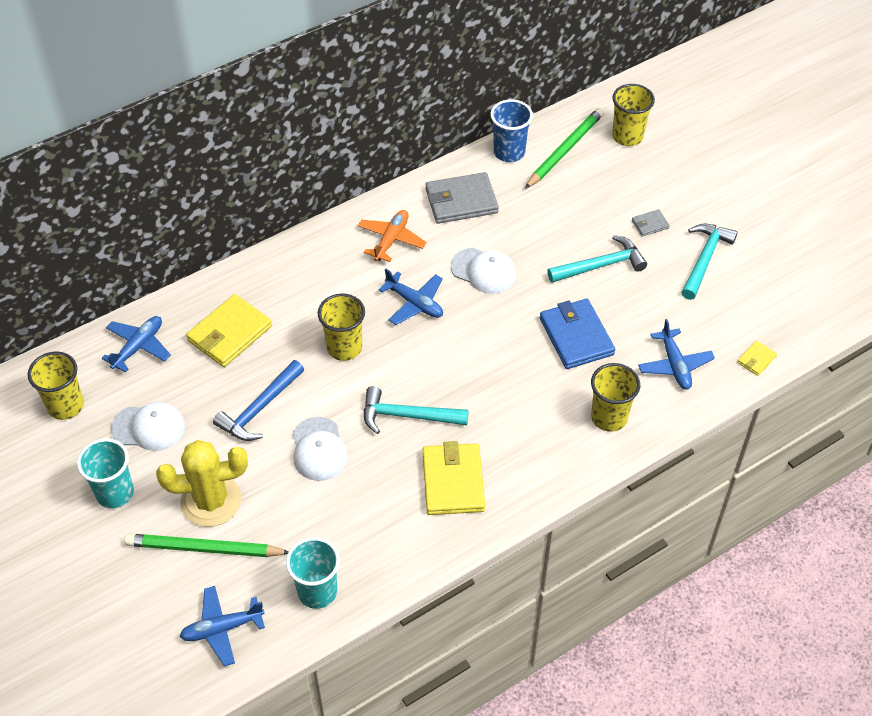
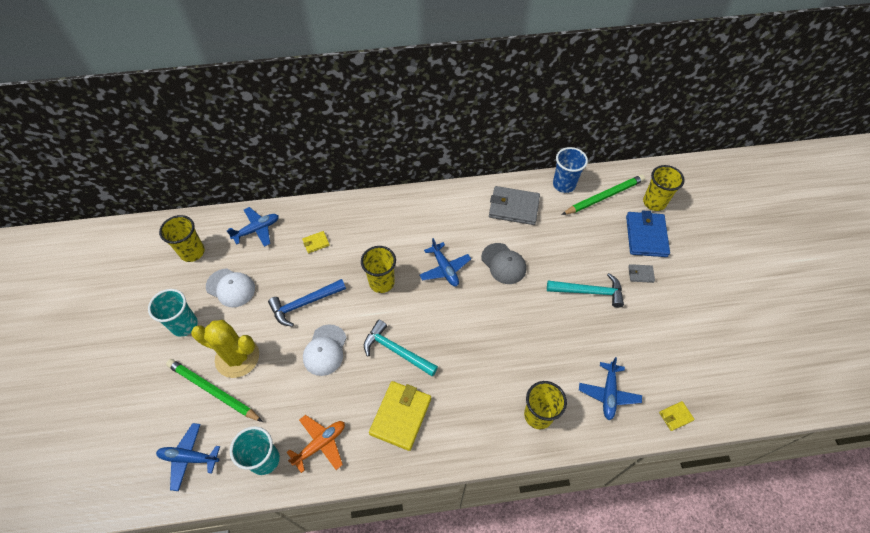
camera: 25 degrees right, 5 degrees up
yellow wallet [186,294,272,367] -> yellow wallet [302,231,330,253], size x0.47
orange plane [358,210,427,262] -> orange plane moved to [287,415,345,473]
white cap [451,248,516,294] -> grey cap [481,243,526,284]
blue wallet [540,299,615,369] -> blue wallet moved to [626,210,670,257]
turquoise hammer [681,224,738,300] -> none

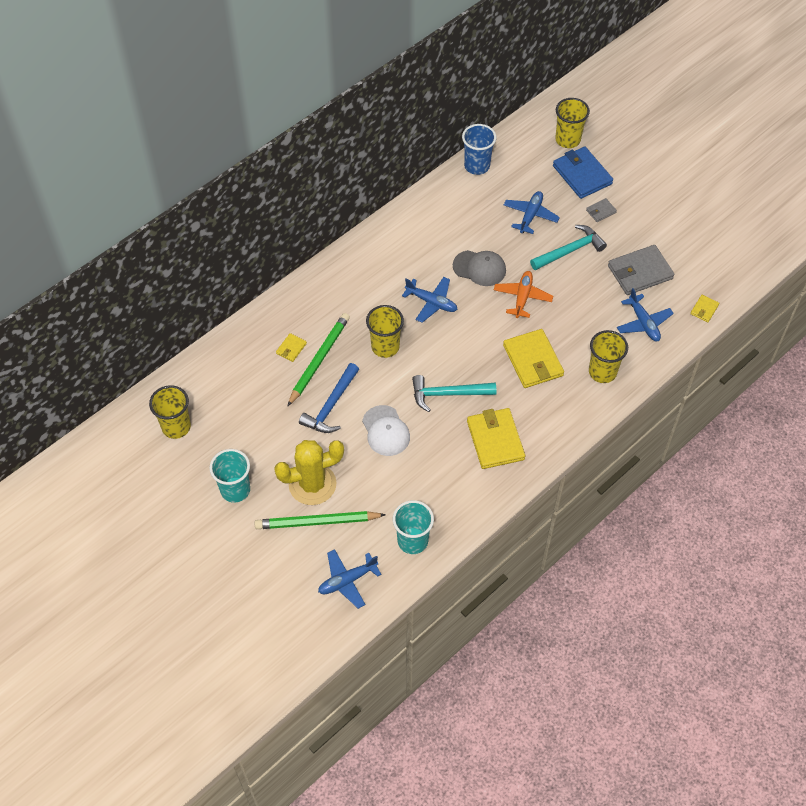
camera: 35 degrees left, 0 degrees up
white cap [206,268,255,308] -> none
blue plane [227,207,279,247] -> blue plane moved to [504,191,560,234]
orange plane [287,415,345,473] -> orange plane moved to [494,271,553,318]
grey wallet [489,186,540,225] -> grey wallet moved to [608,245,675,295]
green pencil [562,175,645,215] -> green pencil moved to [287,313,350,407]
none -> yellow wallet [503,329,564,388]

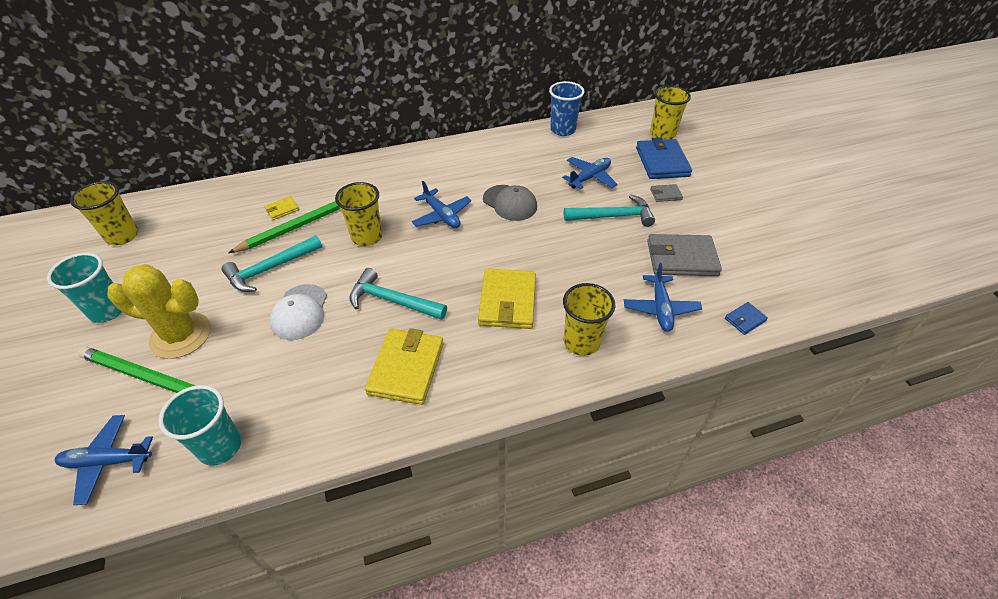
camera: 25 degrees right, 10 degrees down
blue hammer [299,363,359,433] -> turquoise hammer [221,235,322,292]
orange plane [494,271,553,318] -> none
yellow wallet [690,295,719,322] -> blue wallet [725,302,768,335]

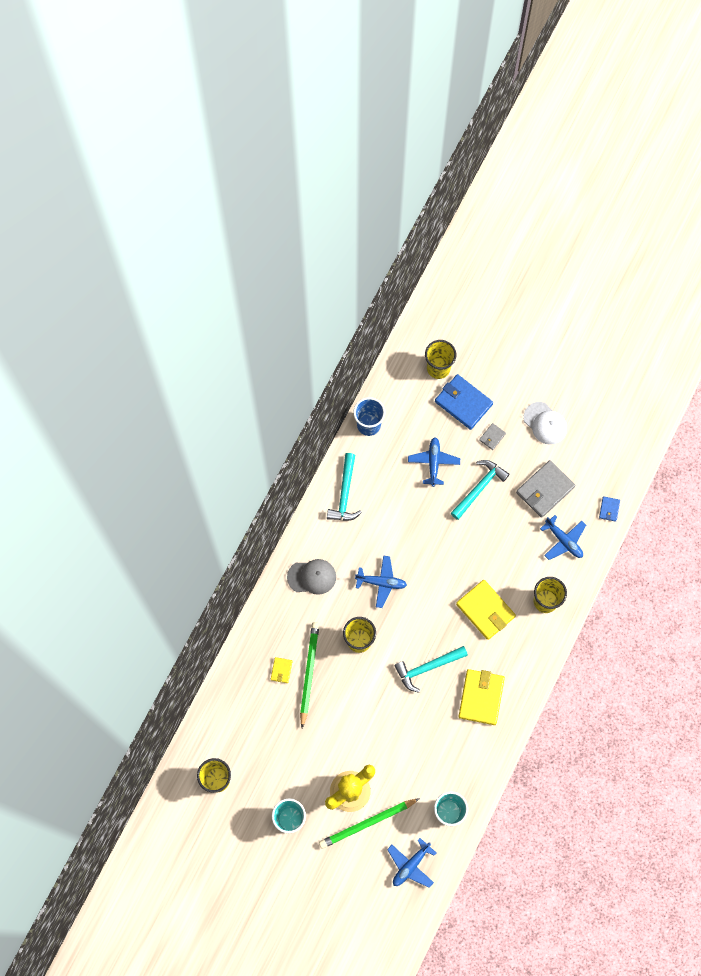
camera: 45 degrees left, 25 degrees up
turquoise hammer [221,235,322,292] -> turquoise hammer moved to [327,453,362,521]
white cap [270,284,327,340] -> white cap moved to [523,402,567,445]
yellow wallet [365,328,444,405] -> yellow wallet turned 45 degrees clockwise [458,669,505,725]
grey cap [483,185,537,221] -> grey cap moved to [287,559,336,595]

